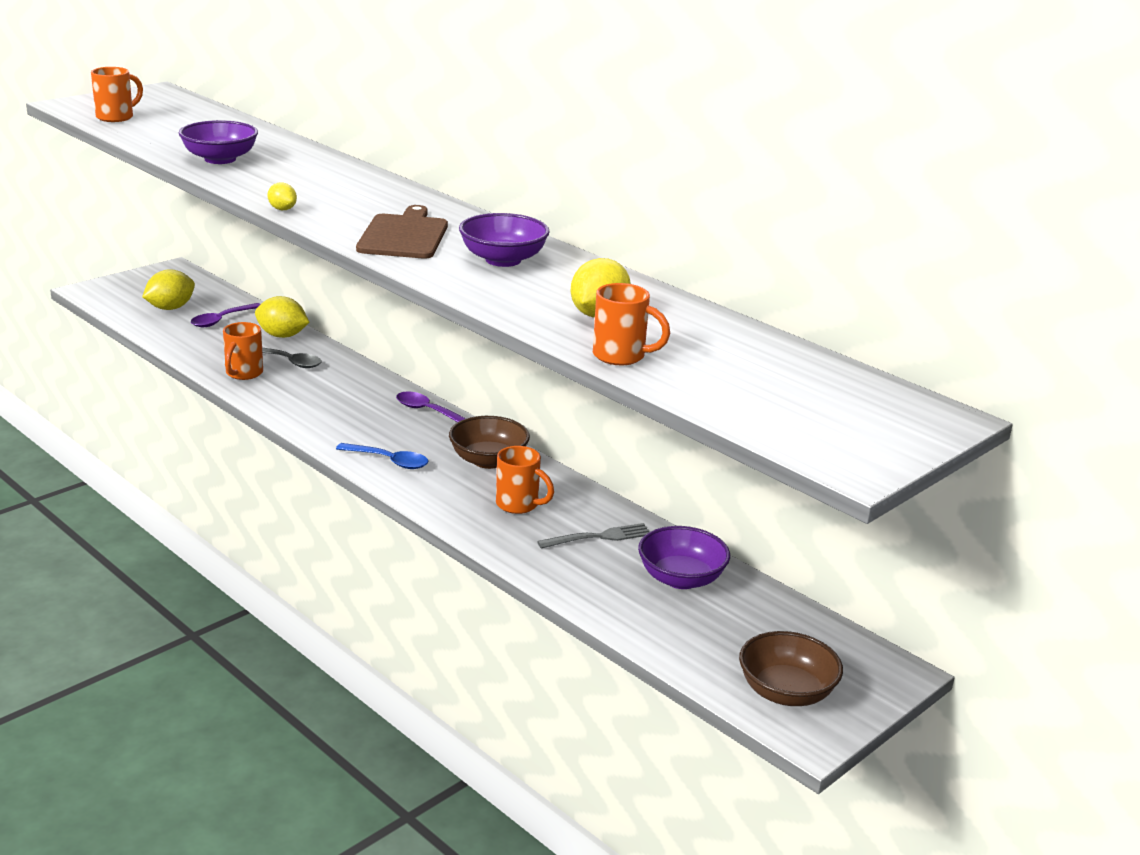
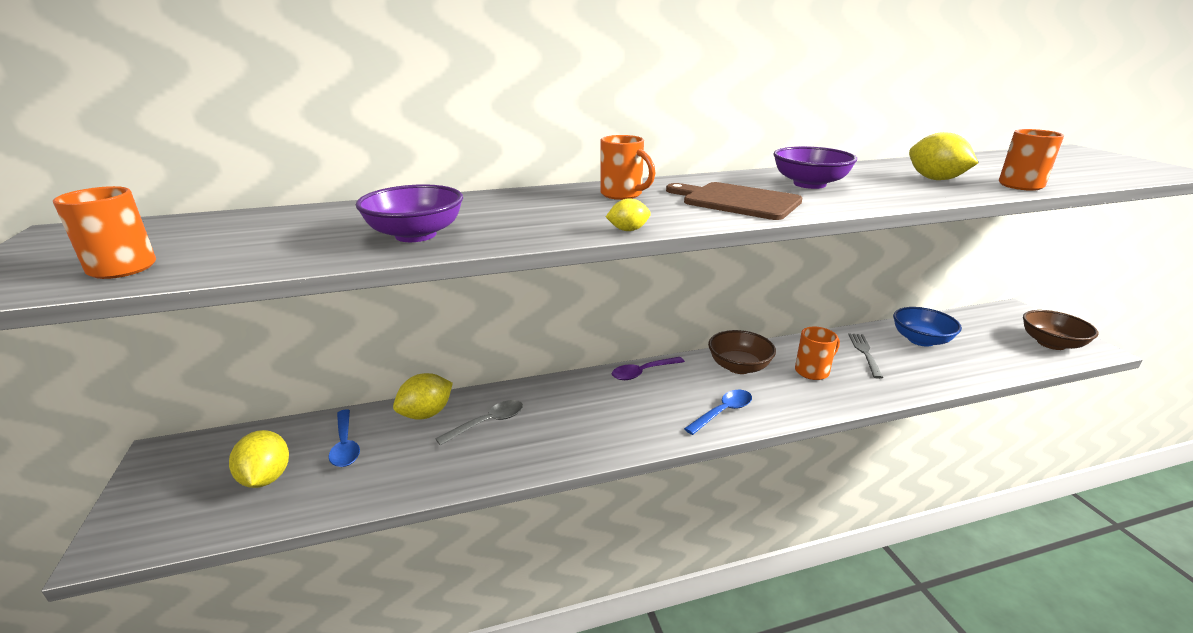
camera: 60 degrees left, 0 degrees up
purple spoon [191,303,261,327] -> blue spoon [329,410,360,467]
orange mug [223,322,263,380] -> orange mug moved to [601,135,655,200]
purple bowl [638,526,730,589] -> blue bowl [893,307,962,347]

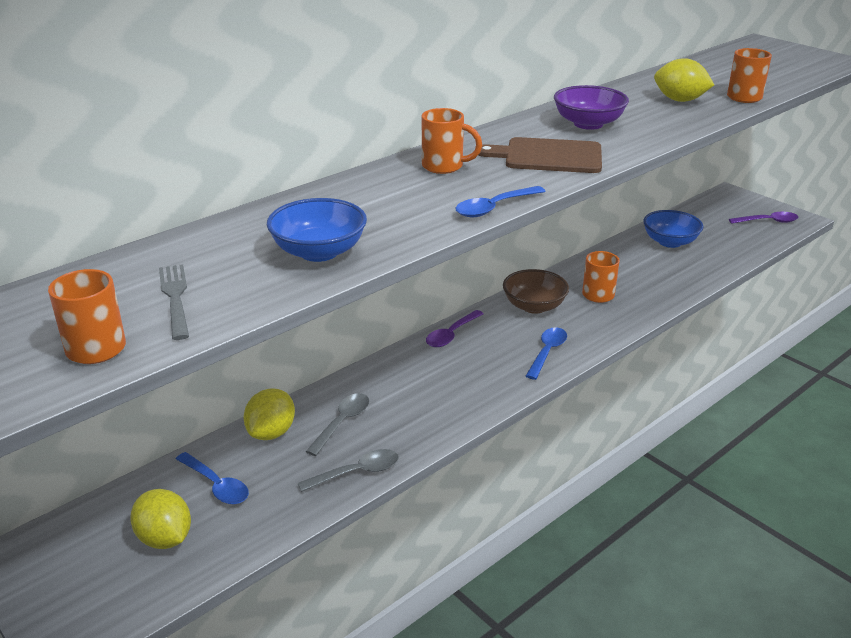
camera: 25 degrees left, 5 degrees up
purple bowl [356,184,463,242] -> blue bowl [267,198,367,262]
yellow lemon [606,198,651,231] -> blue spoon [456,186,546,217]
grey fork [848,333,883,379] -> grey fork moved to [159,264,189,340]
brown bowl [1023,310,1098,350] -> purple spoon [729,212,798,224]
none -> grey spoon [298,449,399,492]

